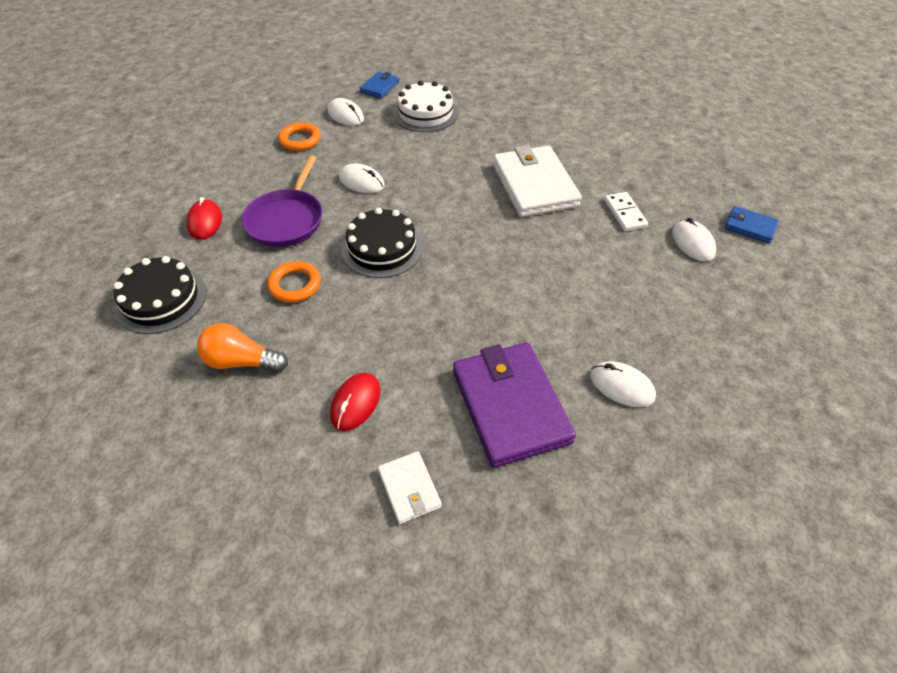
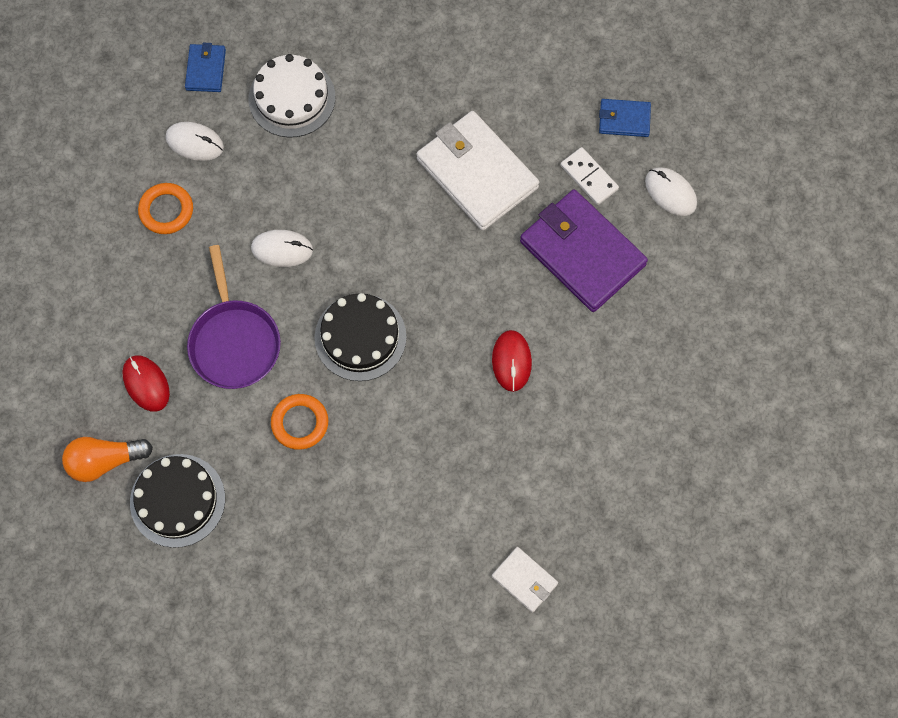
camera: 25 degrees left, 20 degrees up
orange light bulb [197,323,288,372] -> orange light bulb moved to [62,437,153,482]
red mouse [330,373,380,431] -> red mouse moved to [492,330,532,392]
purple wallet [453,342,576,468] -> purple wallet moved to [520,189,648,312]
white mouse [590,361,656,407] -> none
blue wallet [725,206,779,243] -> blue wallet moved to [599,99,651,137]

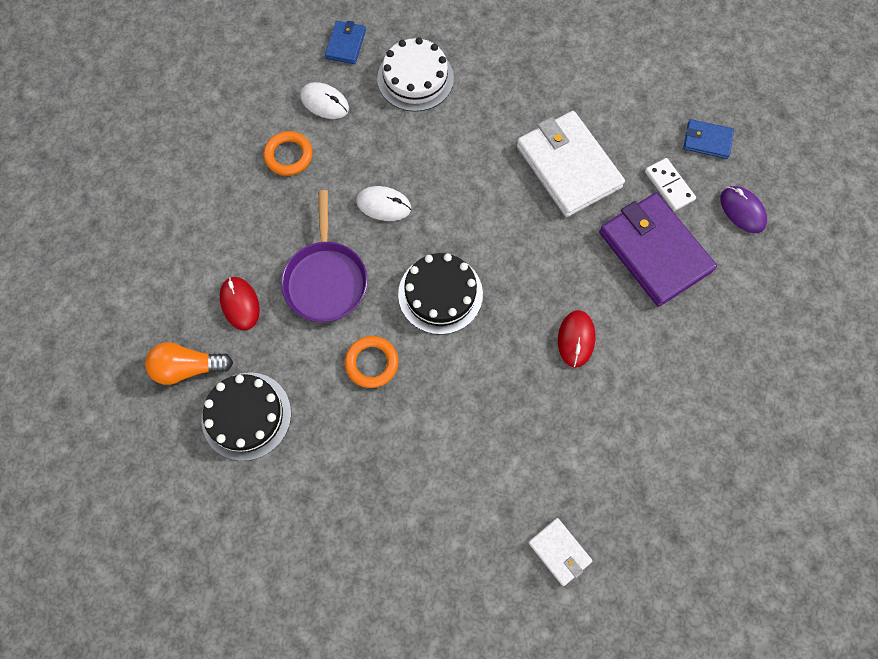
camera: 10 degrees right, 0 degrees up
white mouse [645,167,697,216] -> purple mouse [720,186,767,233]

